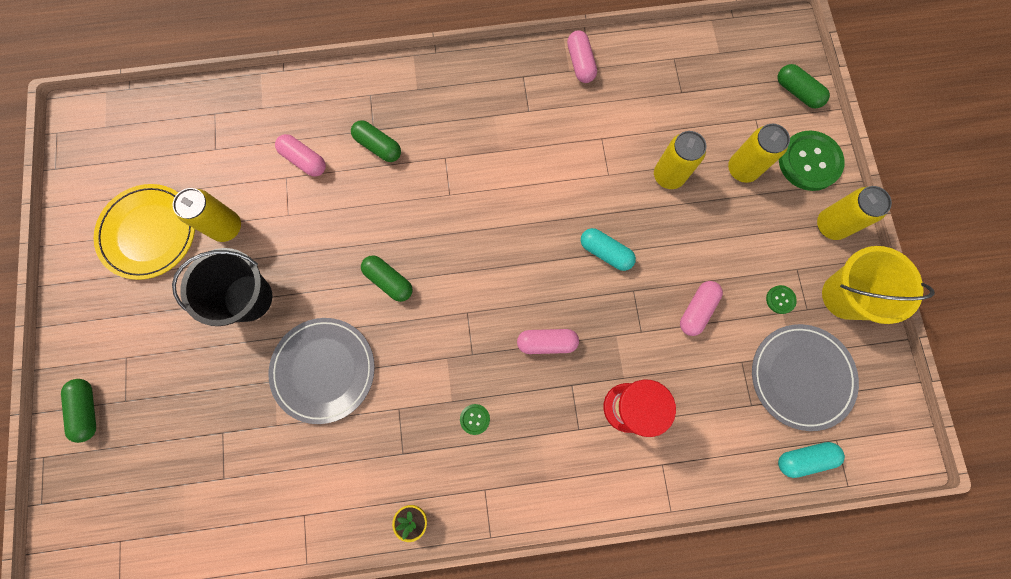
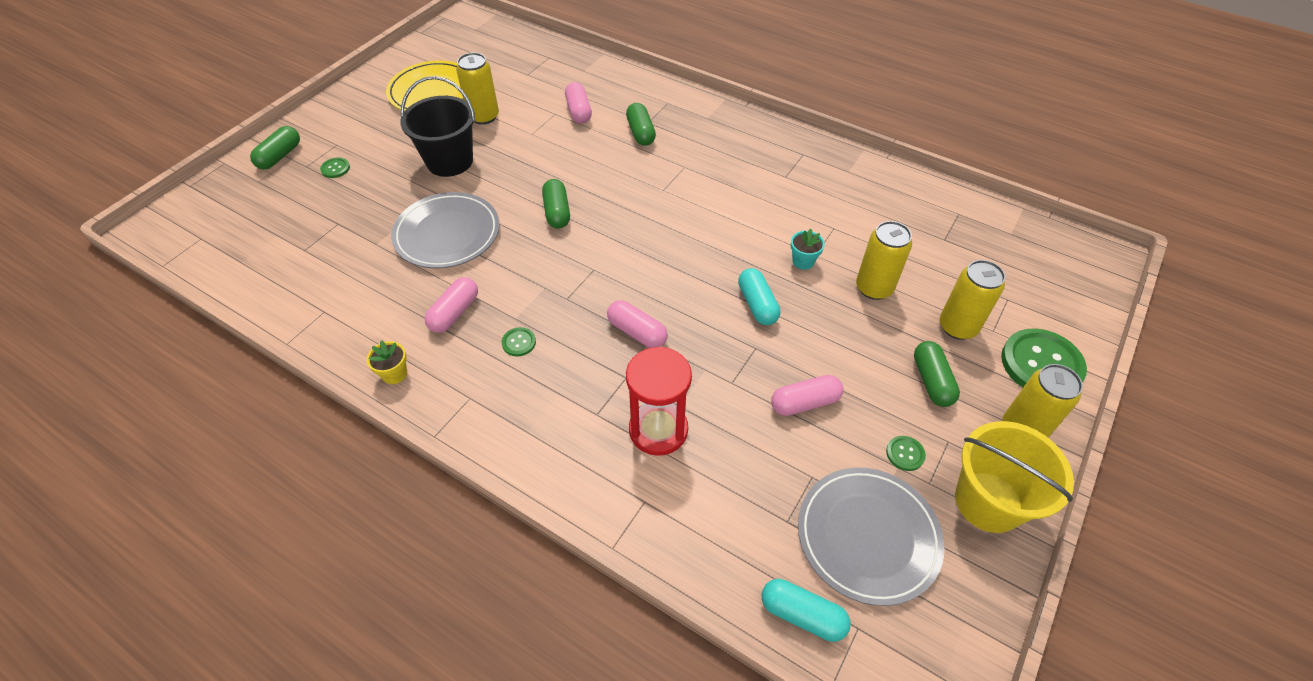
camera: 40 degrees right, 25 degrees down
pink capsule [567,30,597,83] -> pink capsule moved to [425,277,478,333]
green capsule [778,64,830,108] -> green capsule moved to [914,341,960,407]
none -> green button [320,157,350,178]
none -> turquoise flower pot [791,229,825,270]

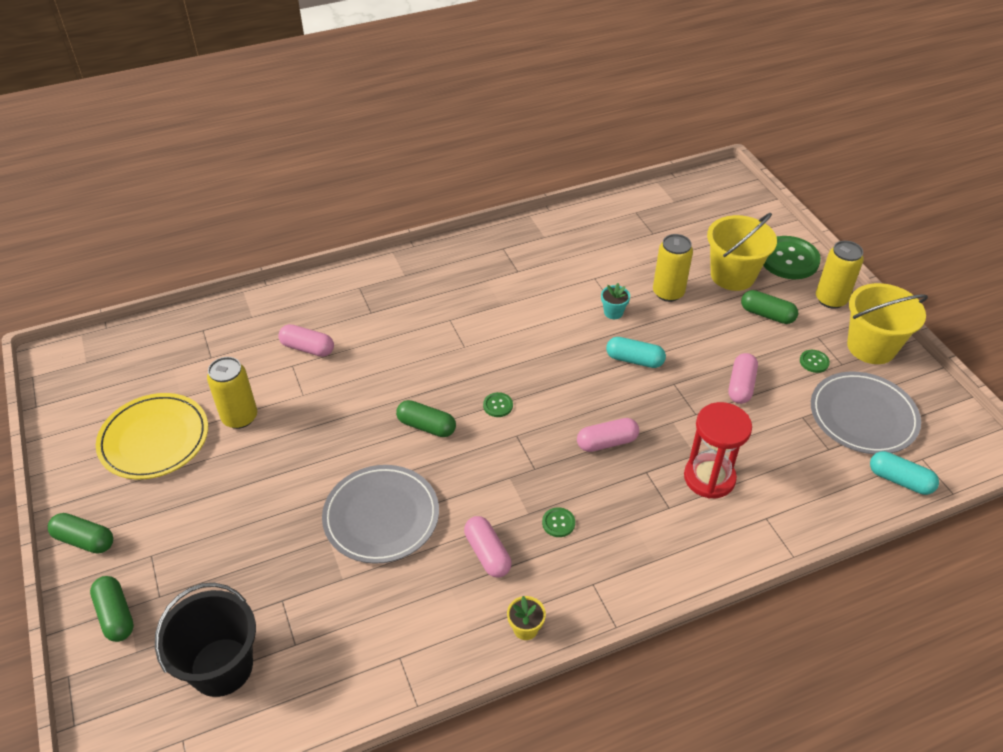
camera: 55 degrees left, 5 degrees down
green button [320,157,350,178] -> green button moved to [483,392,513,417]
black bucket [400,76,476,177] -> black bucket moved to [155,583,256,697]
green capsule [626,103,656,146] -> green capsule moved to [48,513,113,554]
turquoise capsule [762,579,851,642] -> turquoise capsule turned 60 degrees clockwise [870,451,939,495]
yellow can [939,260,1005,340] -> yellow bucket [707,213,777,291]

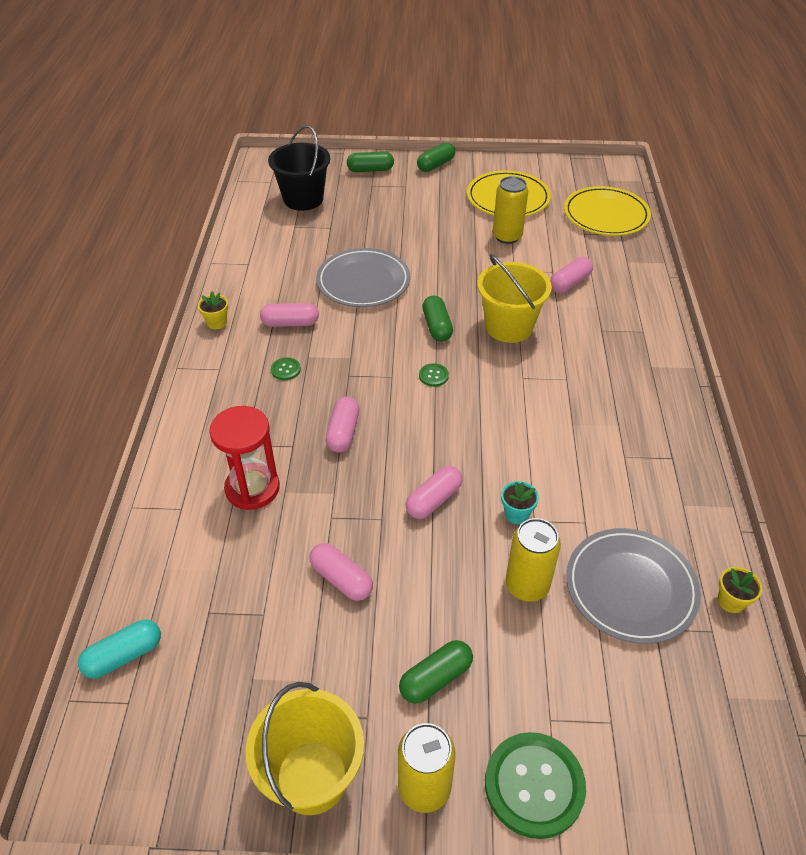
camera: 115 degrees right, 0 degrees up
green capsule [396,400,456,437] -> green capsule turned 60 degrees counterclockwise [422,295,453,342]
turquoise capsule [606,337,666,368] -> pink capsule [405,466,462,519]
yellow bucket [707,213,777,291] -> yellow bucket moved to [477,254,552,343]
green button [800,350,830,373] -> none
grey plate [811,372,921,454] -> grey plate moved to [566,528,701,644]
none -> yellow plate [564,186,651,236]
none -> yellow flower pot [718,567,762,613]

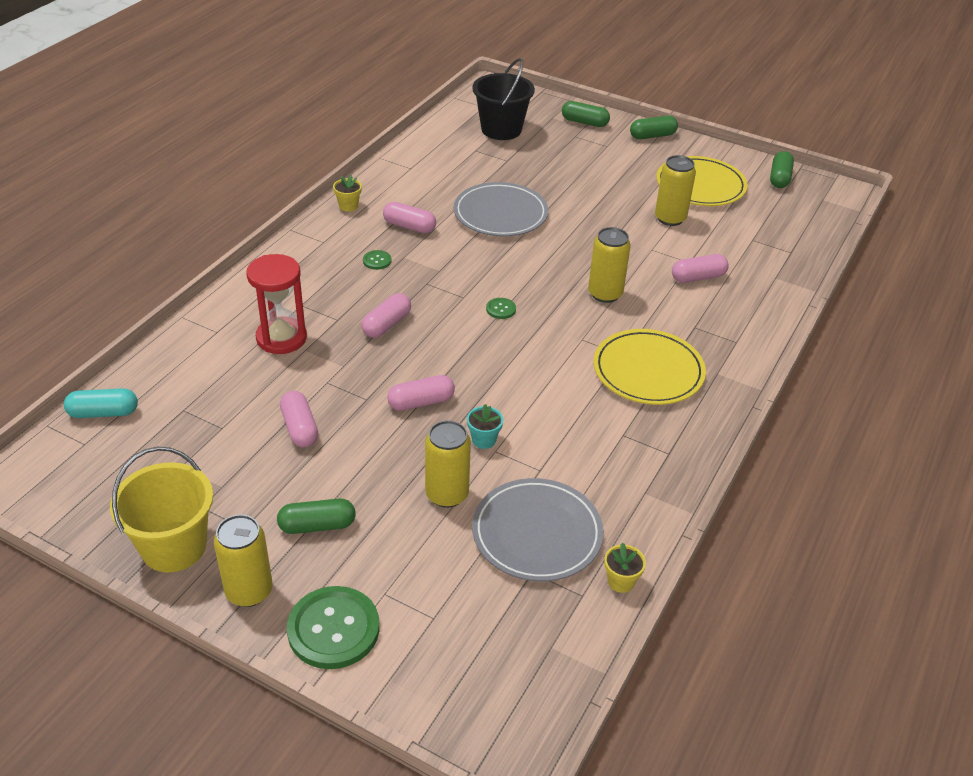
camera: 25 degrees right, 5 degrees down
green capsule [422,295,453,342] -> green capsule moved to [770,151,794,188]
yellow bucket [477,254,552,343] -> yellow can [588,227,631,303]
yellow plate [564,186,651,236] -> yellow plate moved to [593,329,706,405]

